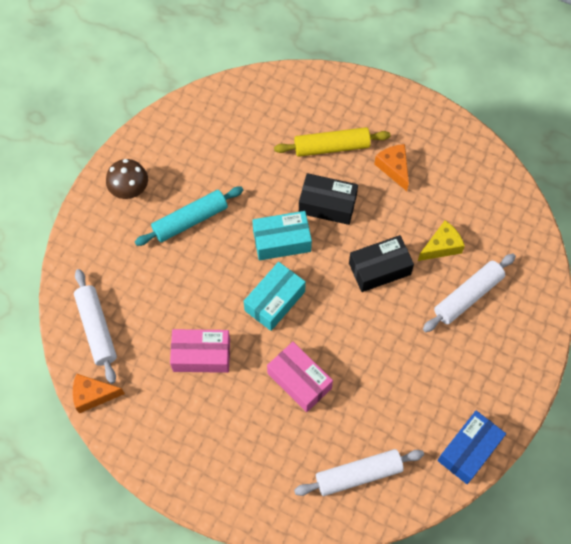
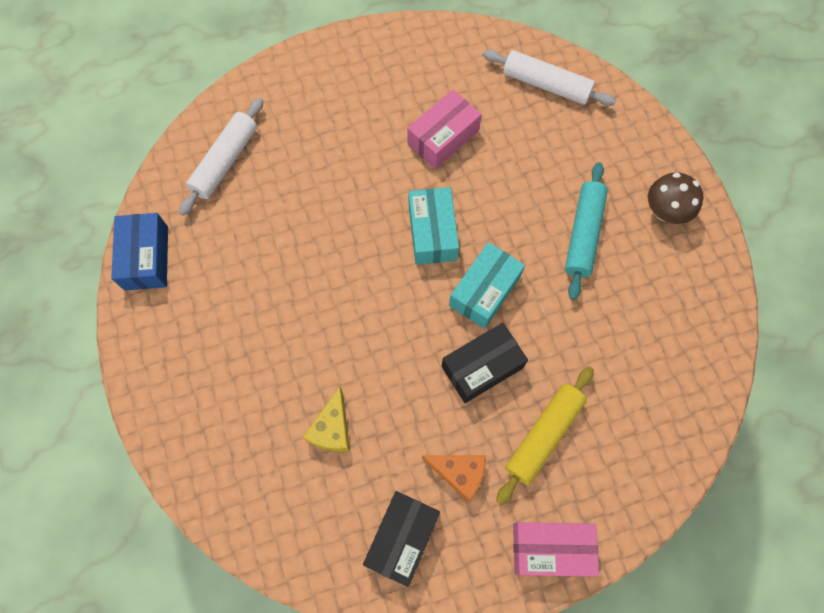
camera: 135 degrees right, 5 degrees up
orange cheese [73,374,125,413] -> none
pink box [267,342,333,412] -> pink box moved to [513,522,599,577]
black box [349,235,414,292] -> black box moved to [363,491,440,587]
white rolling pin [423,254,516,332] -> none

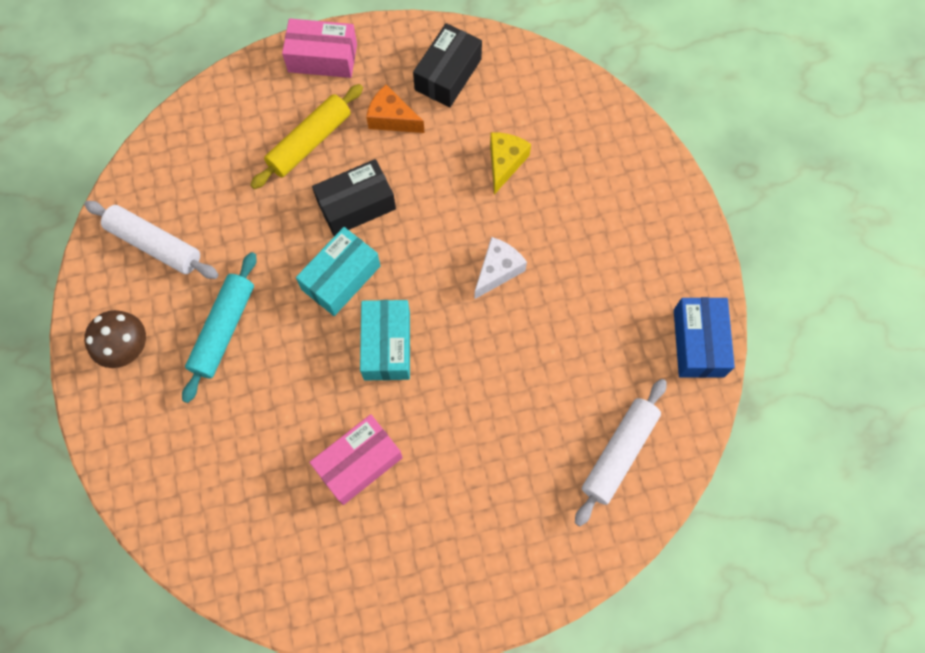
camera: 175 degrees left, 0 degrees up
white rolling pin [483,49,616,106] -> white rolling pin moved to [84,201,219,279]
none -> white cheese [474,237,527,299]

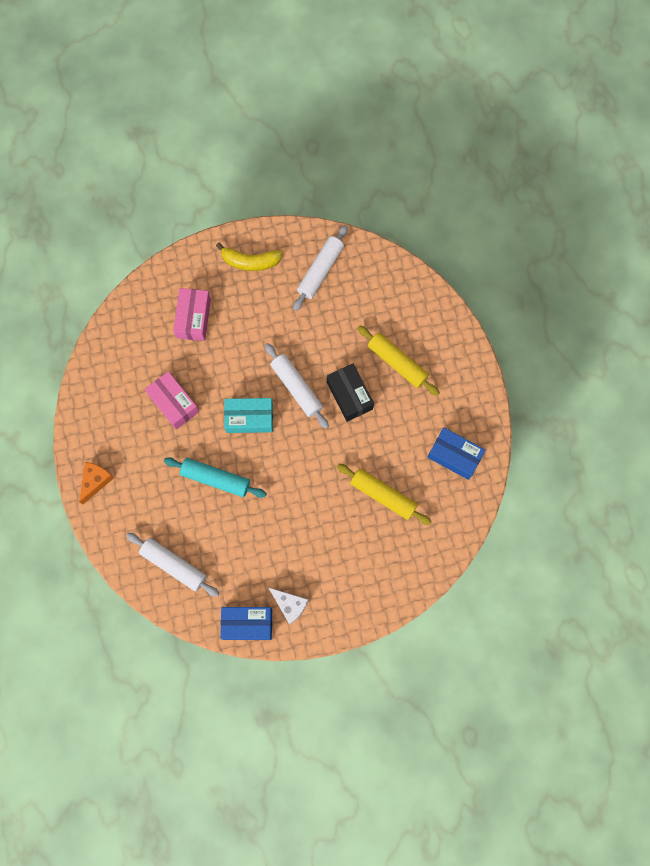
camera: 90 degrees right, 5 degrees up
brown mushroom [84,310,146,368] -> yellow banana [216,242,283,271]
turquoise rolling pin [182,252,257,403] -> turquoise rolling pin moved to [164,457,267,498]
pink box [282,19,357,78] -> pink box moved to [173,288,211,341]
turquoise box [296,227,380,316] -> white rolling pin [265,343,329,429]
orange cheese [366,85,425,133] -> orange cheese moved to [79,462,114,504]
black box [413,23,482,107] -> blue box [427,427,486,480]
white cheese [474,237,527,299] -> white cheese moved to [268,587,308,624]
yellow cheese [490,132,531,195] -> yellow rolling pin [337,464,432,525]

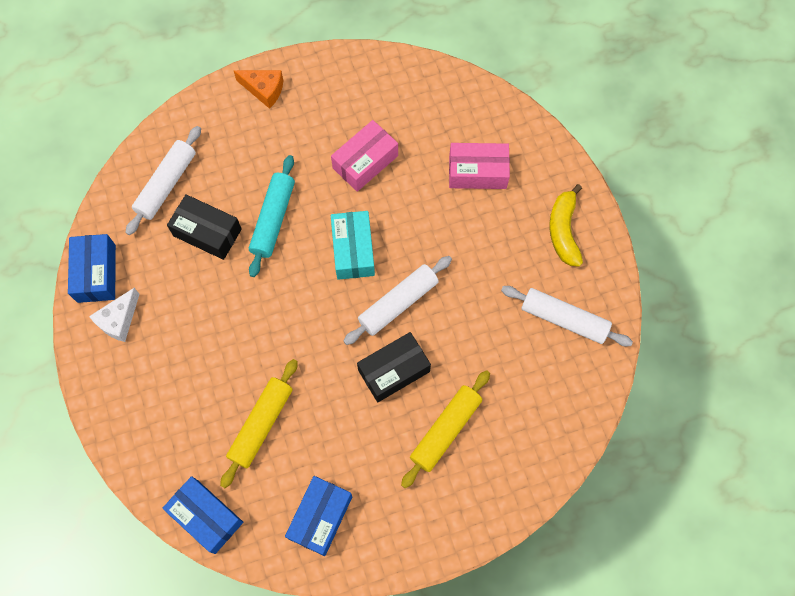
camera: 85 degrees right, 5 degrees down
none -> blue box [162,476,243,554]
none -> black box [167,194,242,260]

